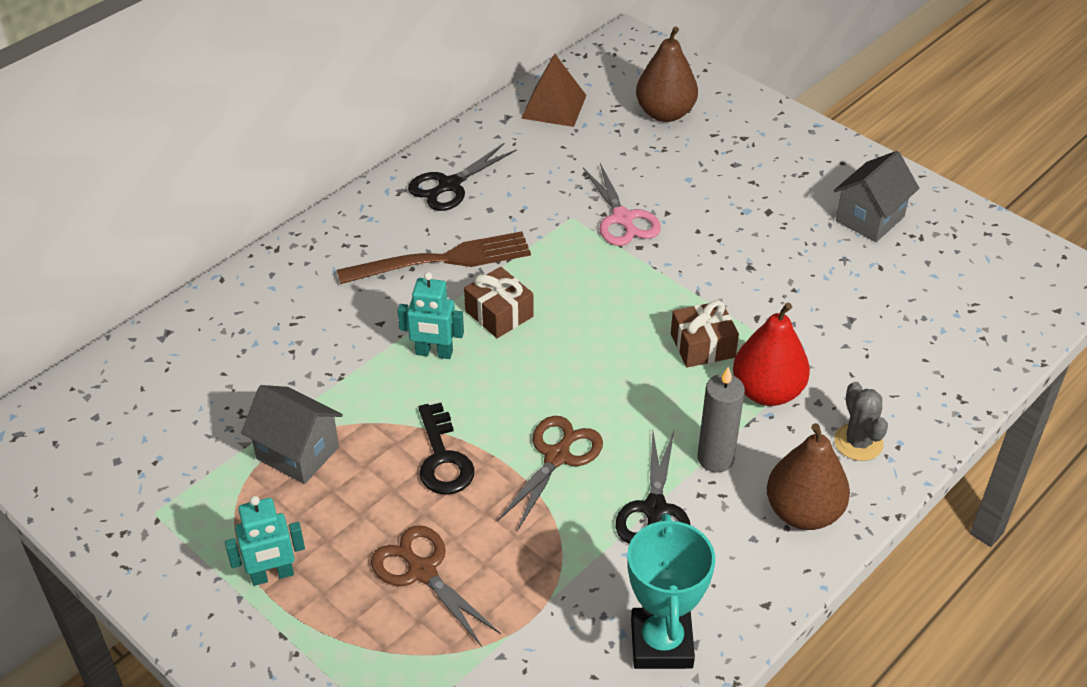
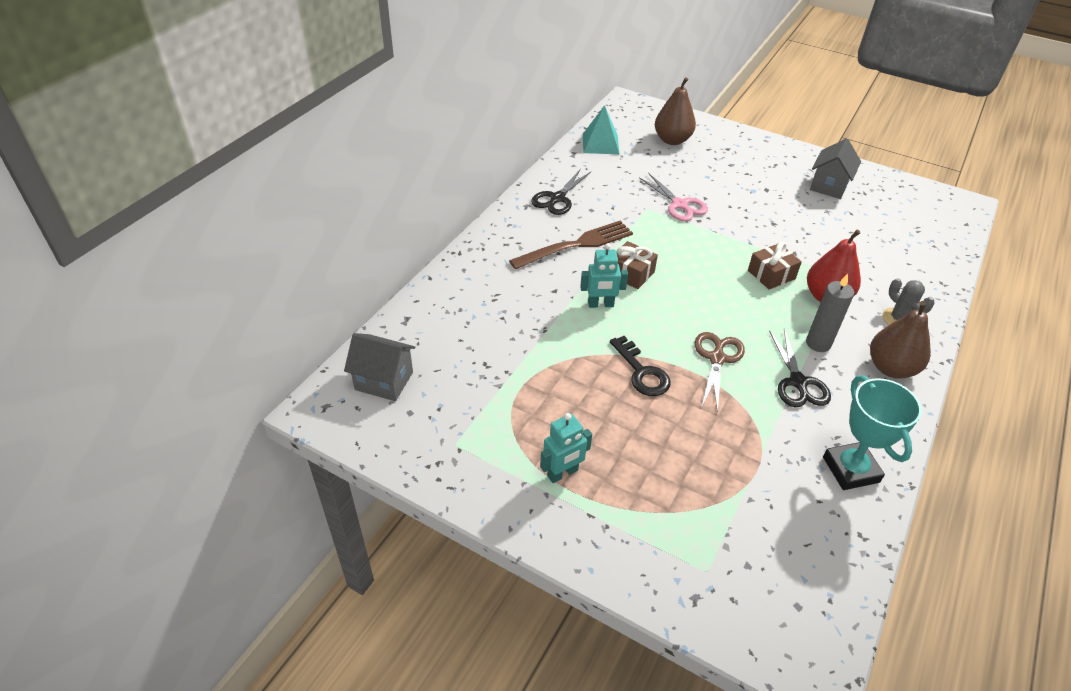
camera: 15 degrees left, 0 degrees up
grey house [241,385,343,484] -> grey house moved to [344,333,416,401]
brown scissors [371,525,501,647] -> none
brown pyramid [521,53,586,127] -> turquoise pyramid [583,105,619,154]

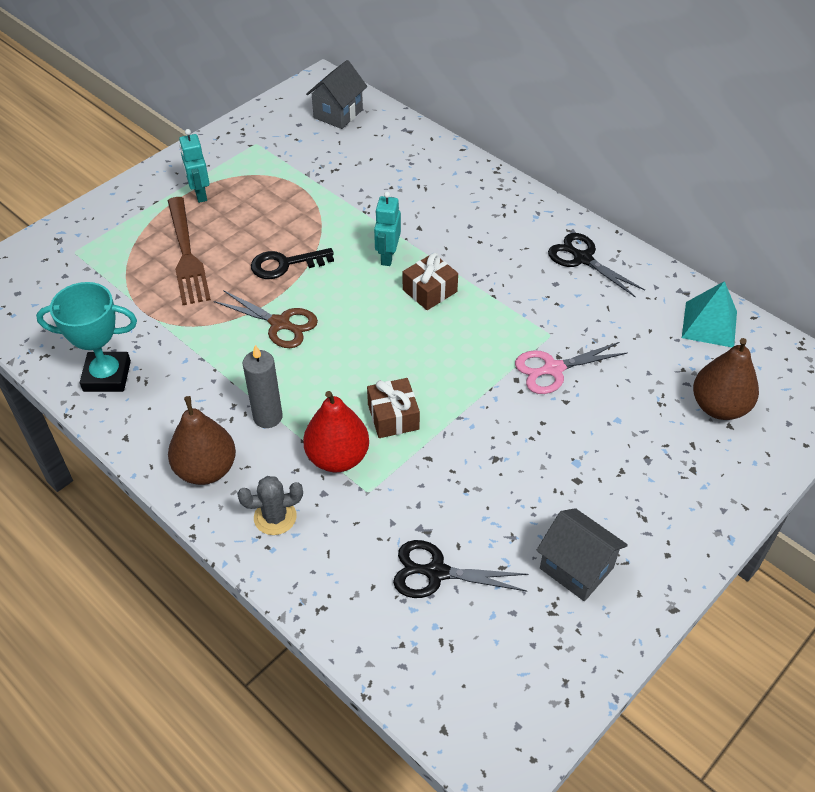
camera: 105 degrees right, 5 degrees up
brown fork [509,220,633,270] -> brown fork moved to [168,197,211,305]
black scissors [769,329,831,407] -> black scissors moved to [393,540,528,598]

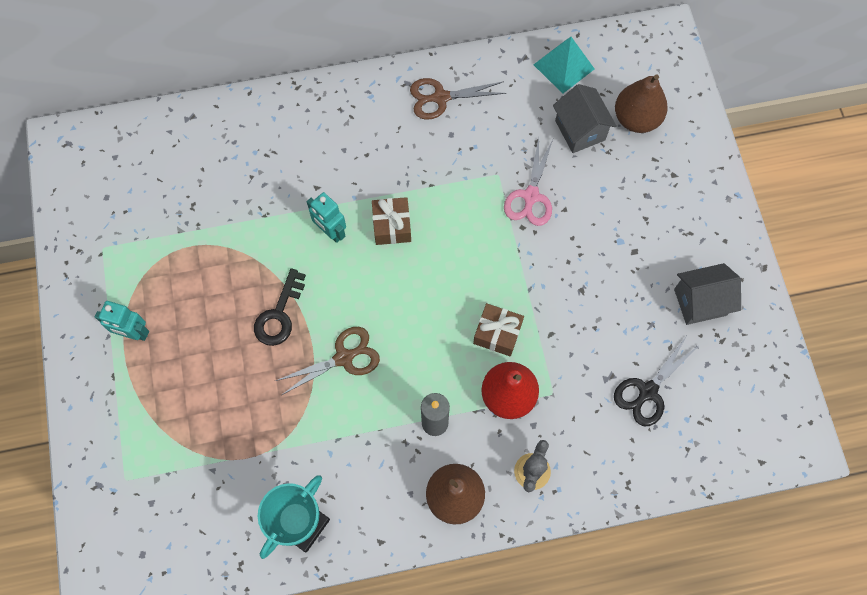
camera: 55 degrees left, 20 degrees up
brown fork [168,197,211,305] -> none
grey house [306,60,367,129] -> grey house moved to [553,84,617,153]
black scissors [548,233,645,298] -> brown scissors [410,78,506,120]

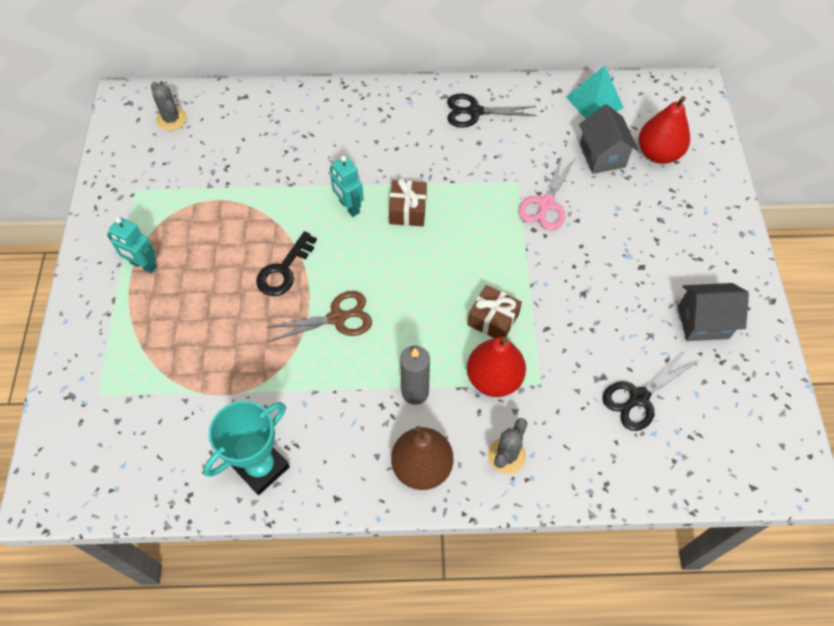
camera: 10 degrees right, 10 degrees down
brown scissors [410,78,506,120] -> black scissors [447,94,537,128]
brown pear [615,74,668,133] -> red pear [639,96,690,164]
none -> grey cactus [151,82,187,131]

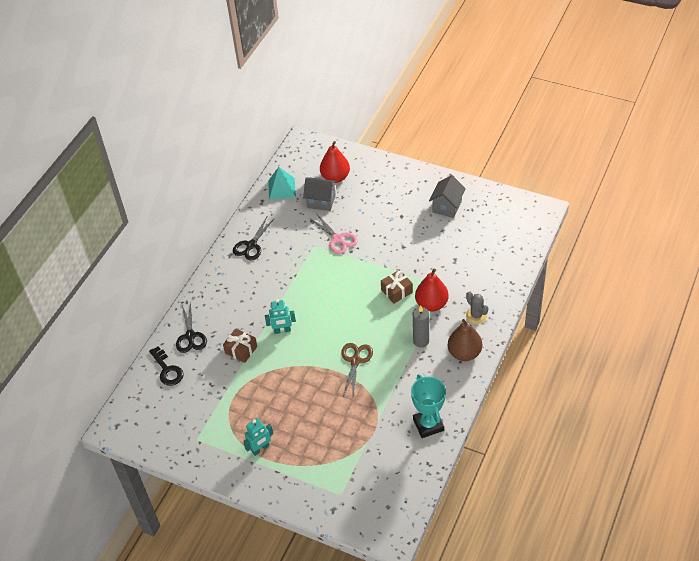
camera: 60 degrees left, 10 degrees down
grey cactus [151,82,187,131] -> none
black key [256,231,317,296] -> black key moved to [149,346,184,386]
brown gift [389,178,427,226] -> brown gift moved to [223,328,257,363]
black scissors [602,352,697,431] -> black scissors moved to [176,301,207,353]

